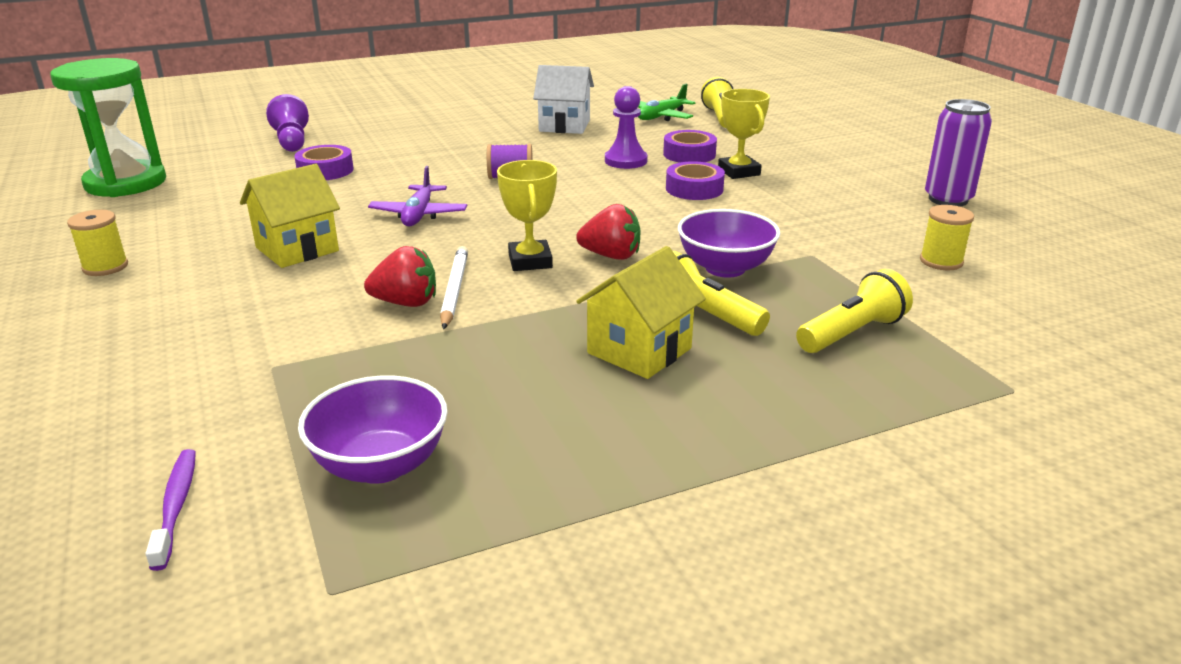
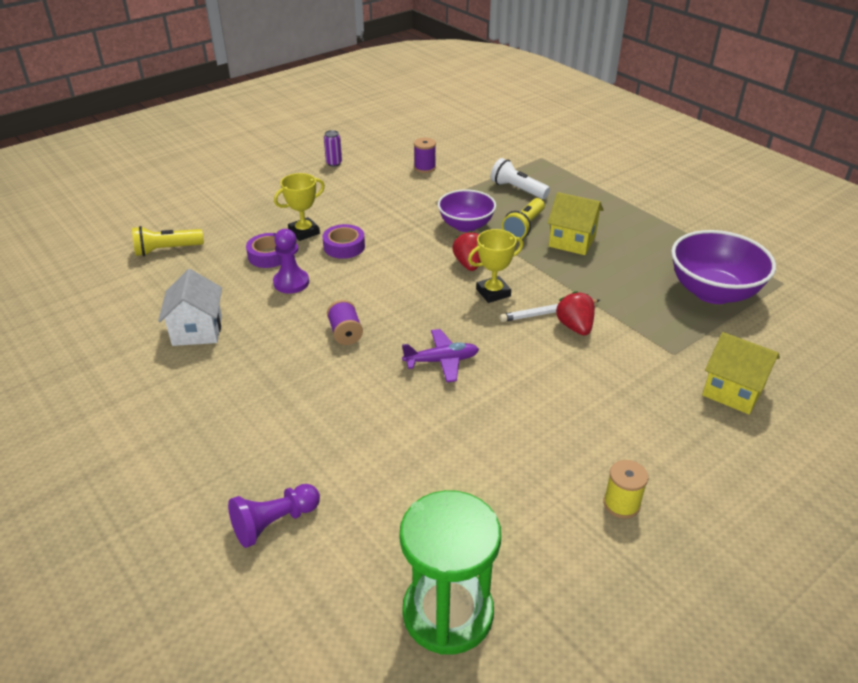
camera: 105 degrees left, 10 degrees up
purple toothbrush [146,449,196,571] -> none
yellow house [240,164,340,268] -> yellow house moved to [702,332,780,414]
purple tape [294,145,354,180] -> none
purple bowl [298,375,448,484] -> purple bowl [671,230,776,304], size x1.51
green plane [638,84,696,121] -> none
yellow flashlight [796,269,913,353] -> white flashlight [490,158,550,199]
yellow spool [920,205,974,270] -> purple spool [414,138,436,173]
purple can [925,99,992,207] -> purple can [324,130,342,167], size x0.57

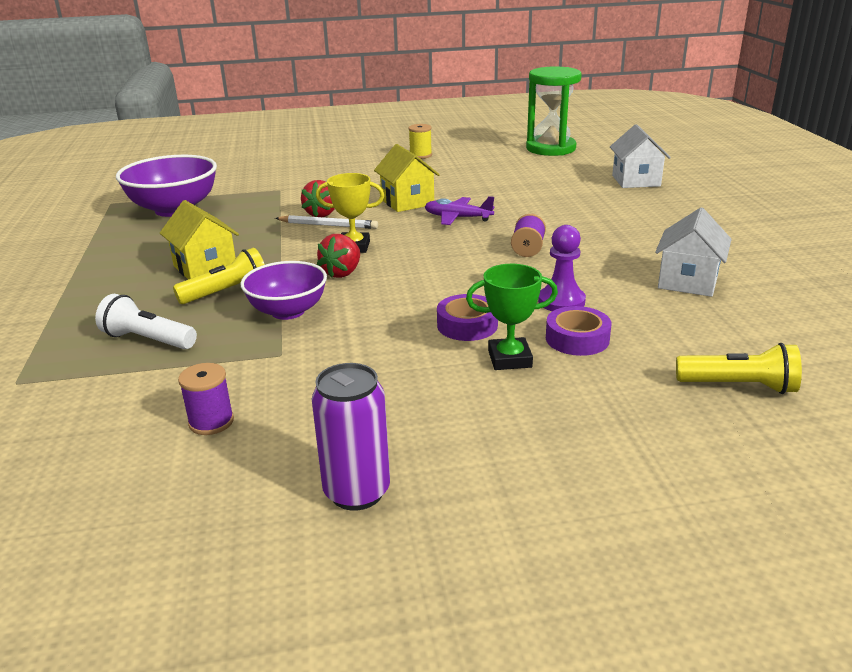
camera: 150 degrees left, 10 degrees down
purple pawn [228,484,320,548] -> white house [610,124,671,188]
yellow trophy [274,173,325,241] -> green trophy [466,264,558,370]
purple can [324,130,342,167] -> purple can [312,363,390,511], size x1.77
white flashlight [490,158,550,199] -> white flashlight turned 135 degrees clockwise [95,294,197,349]
yellow house [702,332,780,414] -> yellow house moved to [374,144,440,212]

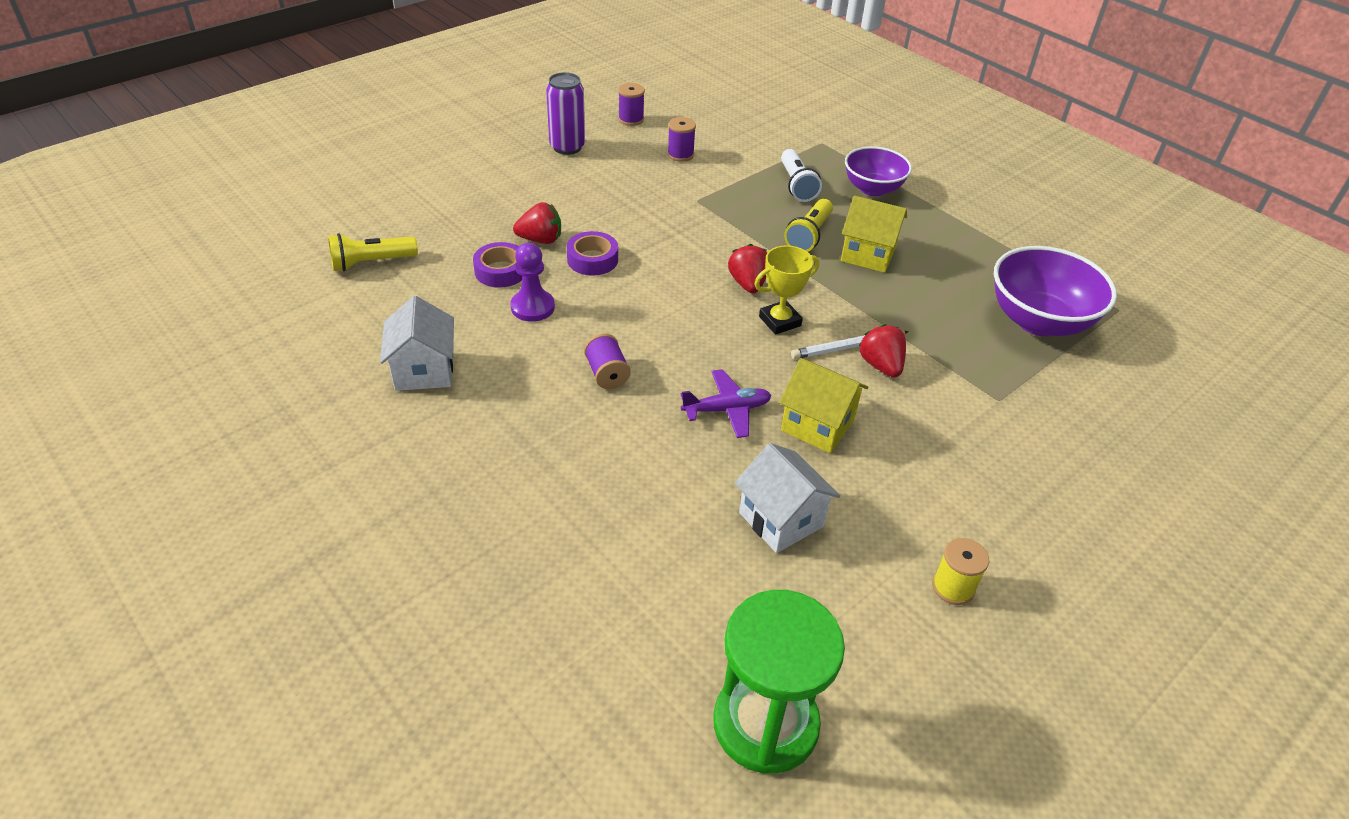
camera: 145 degrees right, 15 degrees up
white flashlight [95,294,197,349] -> white flashlight turned 90 degrees clockwise [781,149,822,202]
purple bowl [240,261,327,320] -> purple bowl moved to [845,146,912,196]
green trophy [466,264,558,370] -> red strawberry [513,202,561,244]
white house [610,124,671,188] -> white house moved to [735,443,840,553]
none -> purple spool [618,83,645,126]

